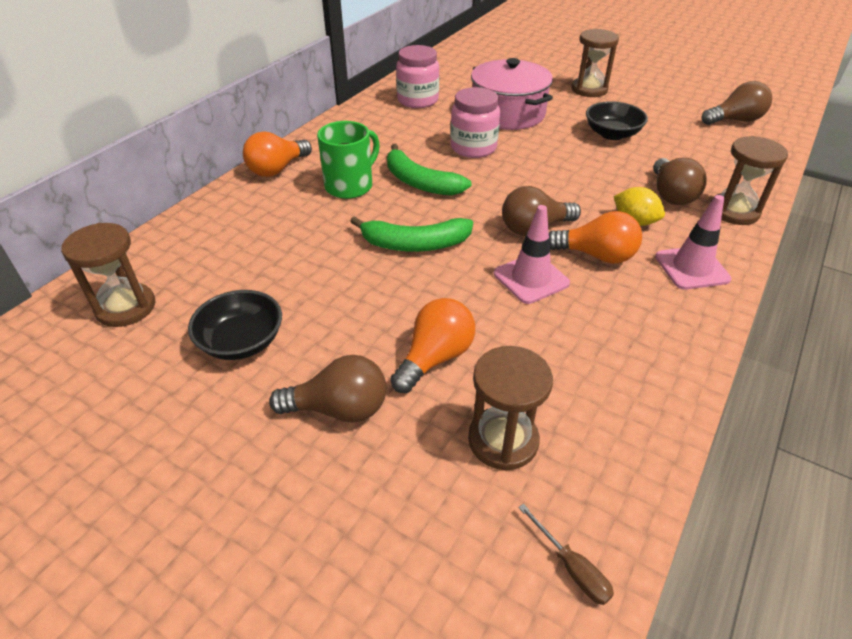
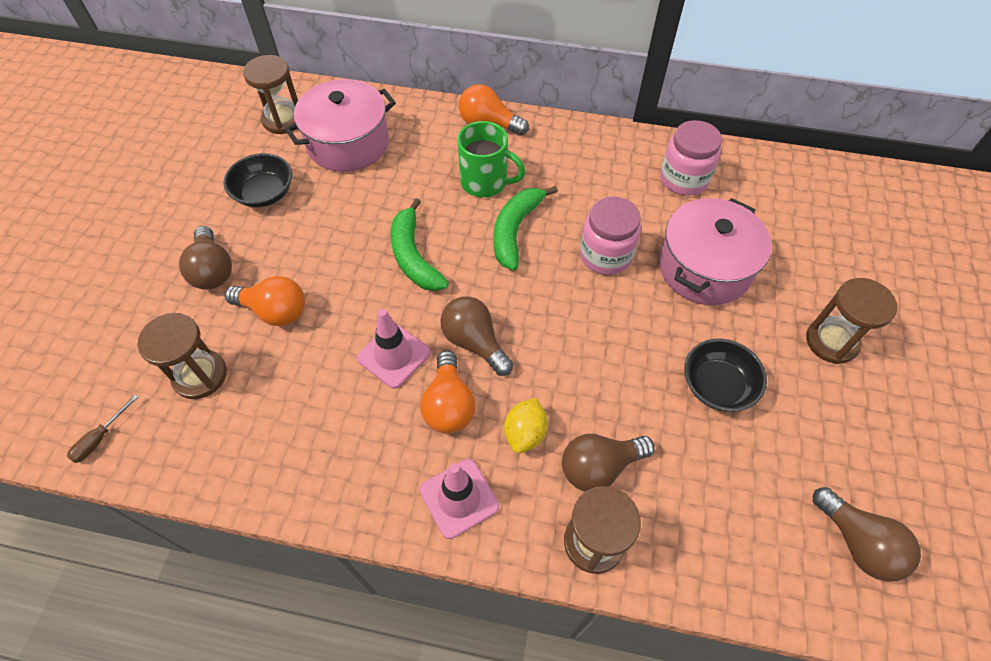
camera: 70 degrees right, 15 degrees up
none -> pink pot [285,79,396,172]

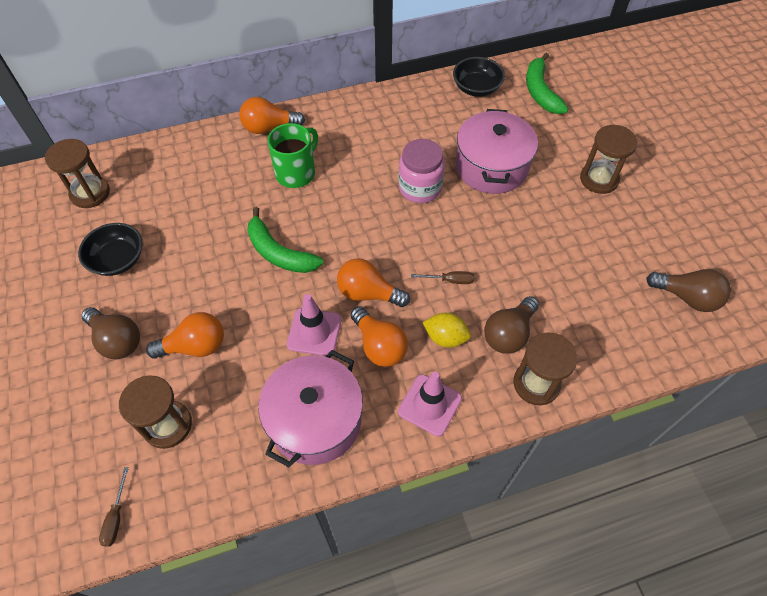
camera: 30 degrees left, 0 degrees up
pink pot [285,79,396,172] -> pink pot moved to [258,350,363,467]
brown light bulb [441,296,513,376] -> orange light bulb [337,258,410,307]
green mug [457,121,525,197] -> green mug turned 45 degrees counterclockwise [268,123,318,188]
green banana [493,186,558,270] -> green banana moved to [526,53,568,114]
yellow lemon [504,398,548,454] -> yellow lemon turned 60 degrees counterclockwise [423,313,471,348]
pink jar [660,120,722,196] -> none
black bowl [684,339,767,412] -> black bowl moved to [453,57,505,97]
none -> brown screwdriver [411,271,474,284]

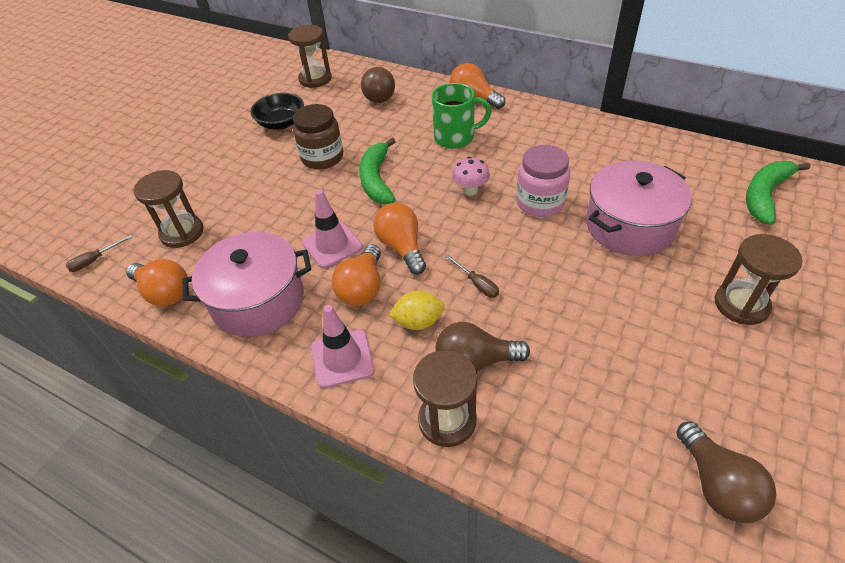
camera: 50 degrees right, 10 degrees down
brown light bulb [81,307,140,359] -> brown light bulb moved to [361,67,395,103]
orange light bulb [146,312,224,359] -> orange light bulb moved to [126,259,189,306]
yellow lemon [423,313,471,348] -> yellow lemon turned 75 degrees counterclockwise [389,291,445,330]
black bowl [453,57,505,97] -> none
none -> brown jar [293,104,343,170]
none -> pink mushroom [452,157,490,196]

